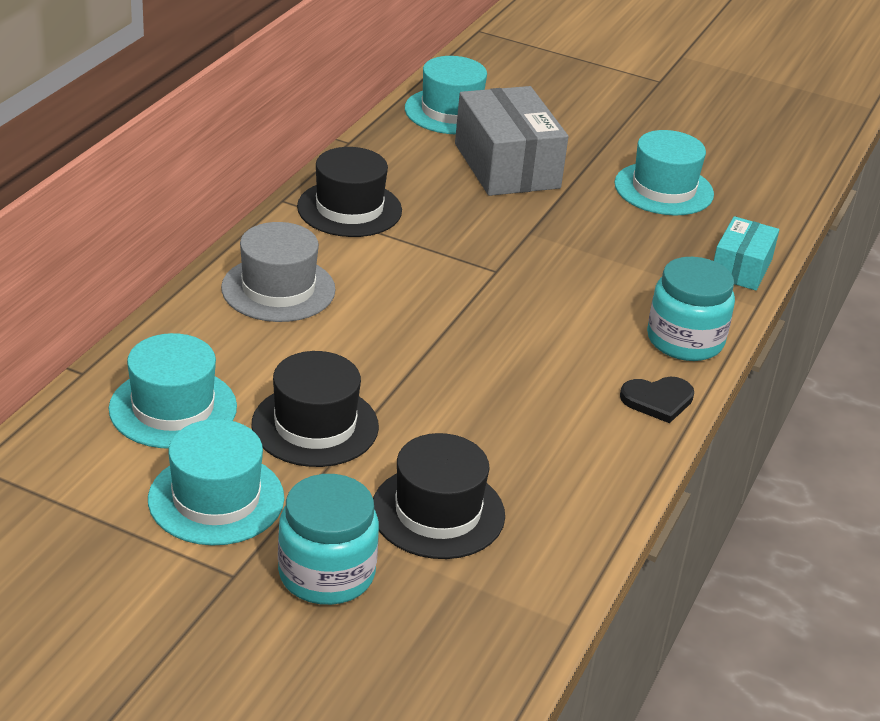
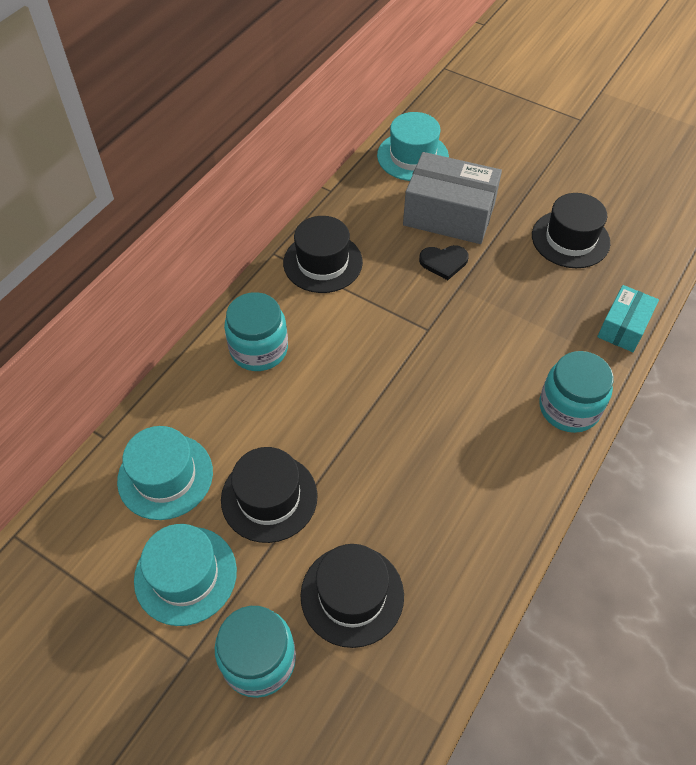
camera: 10 degrees right, 20 degrees up
grey hat [221,222,336,322] -> turquoise jar [224,292,288,371]
grey box [455,86,568,196] -> grey box turned 60 degrees counterclockwise [403,152,502,244]
turquoise hat [614,130,714,216] -> black hat [532,193,610,268]
black heart [620,377,694,423] -> black heart moved to [419,245,469,280]

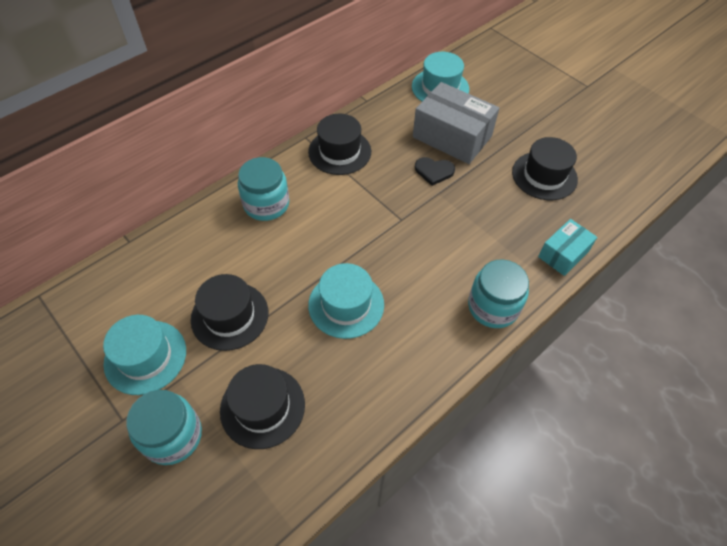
camera: 15 degrees right, 0 degrees up
turquoise hat [117,426,213,520] -> turquoise hat moved to [308,263,384,339]

